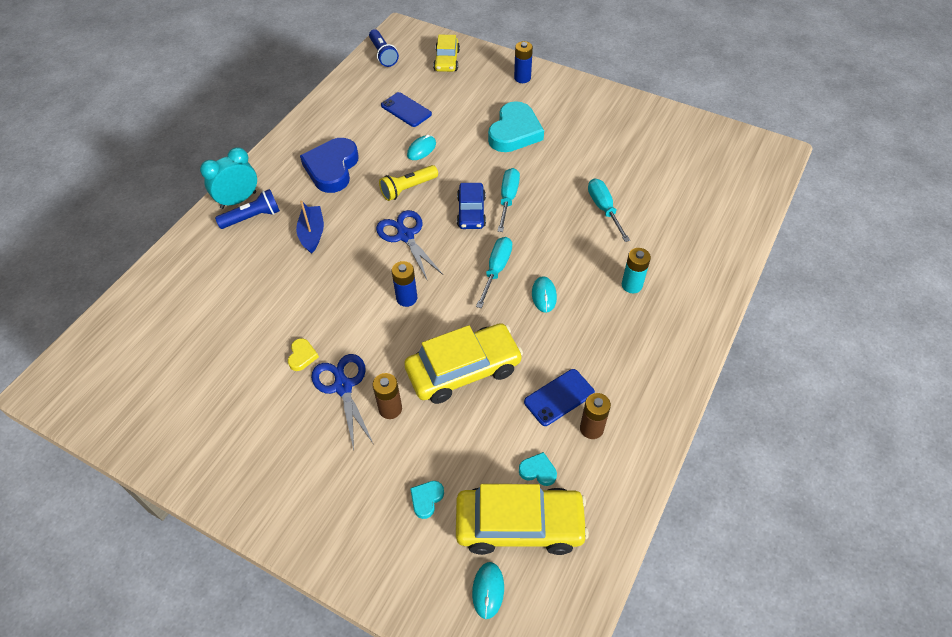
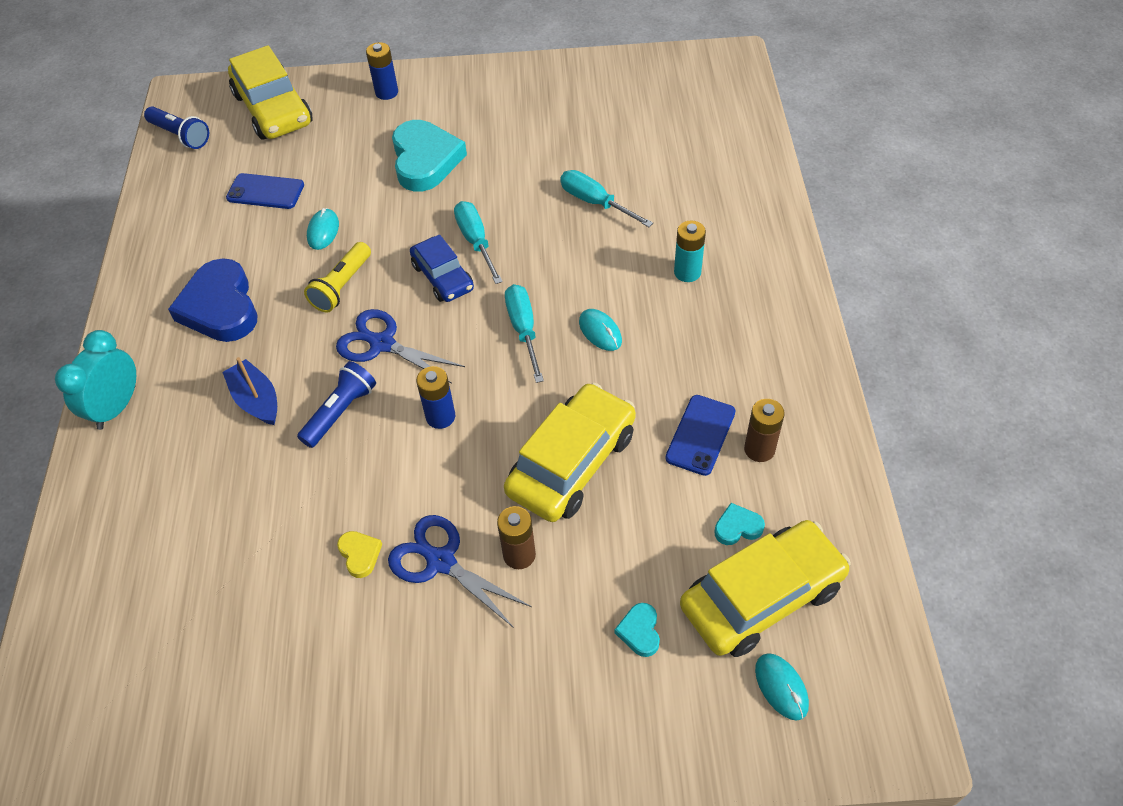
camera: 30 degrees left, 0 degrees up
blue flashlight [215,189,280,229] -> blue flashlight moved to [297,361,376,448]
yellow car [433,35,460,72] -> yellow car [228,45,312,140], size x1.66

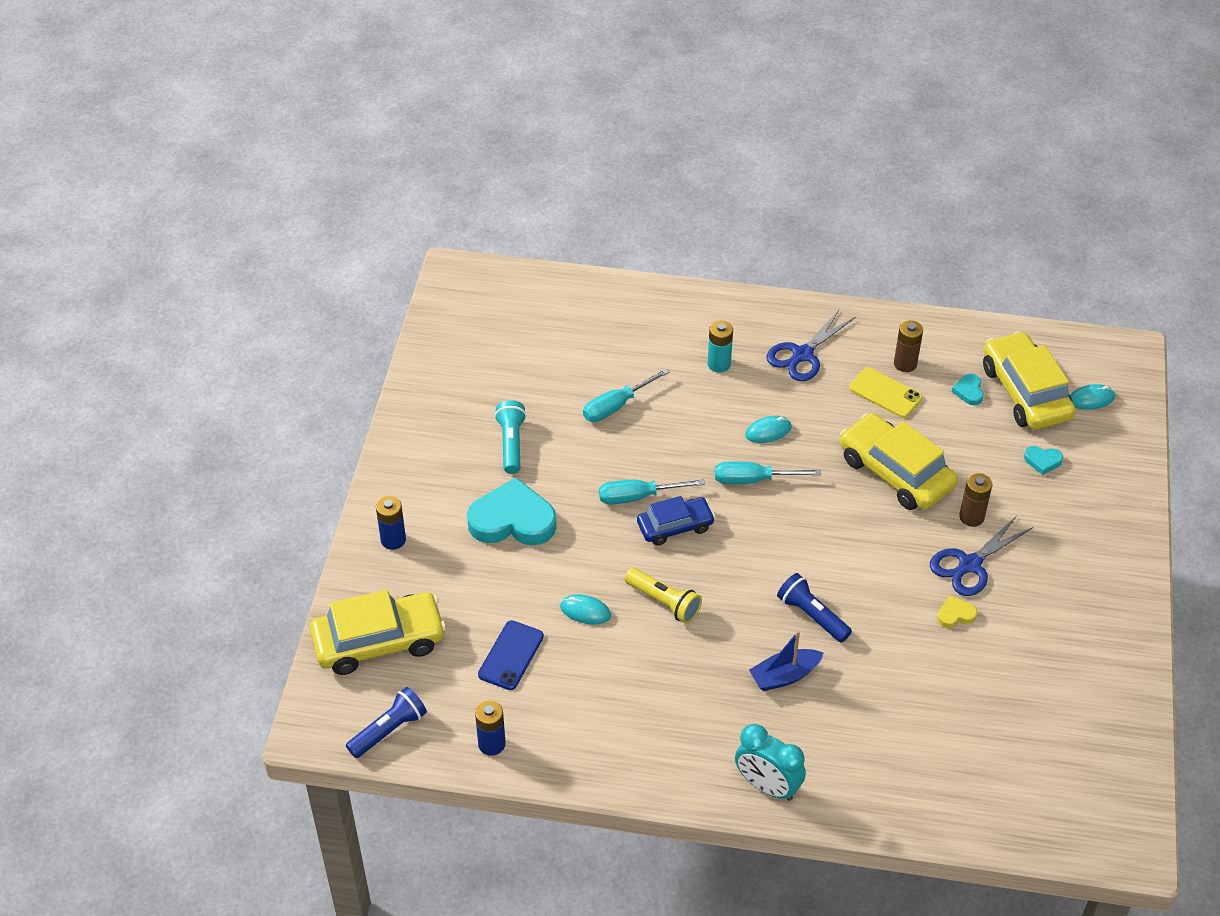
camera: 80 degrees left, 5 degrees down
blue heart [168,258,257,342] -> none
blue scissors [336,309,465,384] -> blue scissors moved to [766,309,855,381]
blue battery [416,366,455,429] -> blue battery moved to [475,700,506,756]
blue phone [665,395,736,476] -> yellow phone [849,367,922,418]
none -> turquoise flashlight [495,400,526,474]

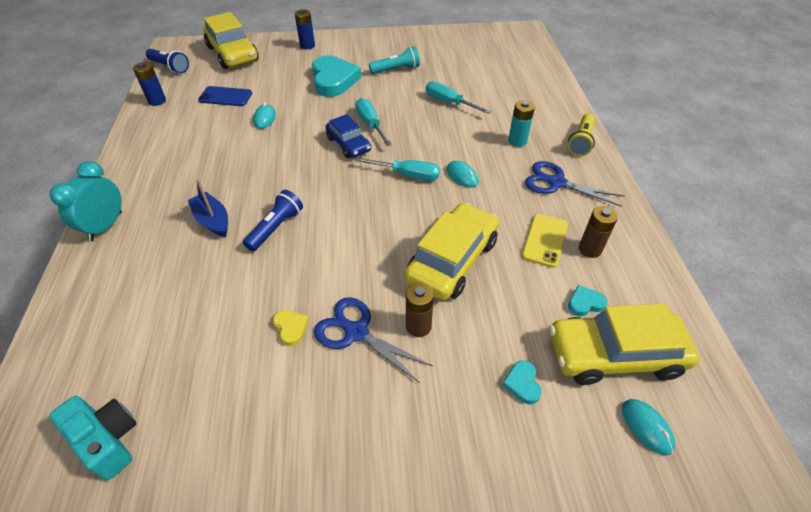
camera: 75 degrees right, 0 degrees up
yellow flashlight [625,568,702,624] -> yellow flashlight moved to [568,114,595,156]
turquoise screwdriver [715,461,821,484] -> turquoise screwdriver turned 120 degrees clockwise [355,157,440,181]
yellow car [983,331,1075,430] -> yellow car turned 150 degrees counterclockwise [550,303,700,385]
none -> turquoise camera [50,396,137,480]

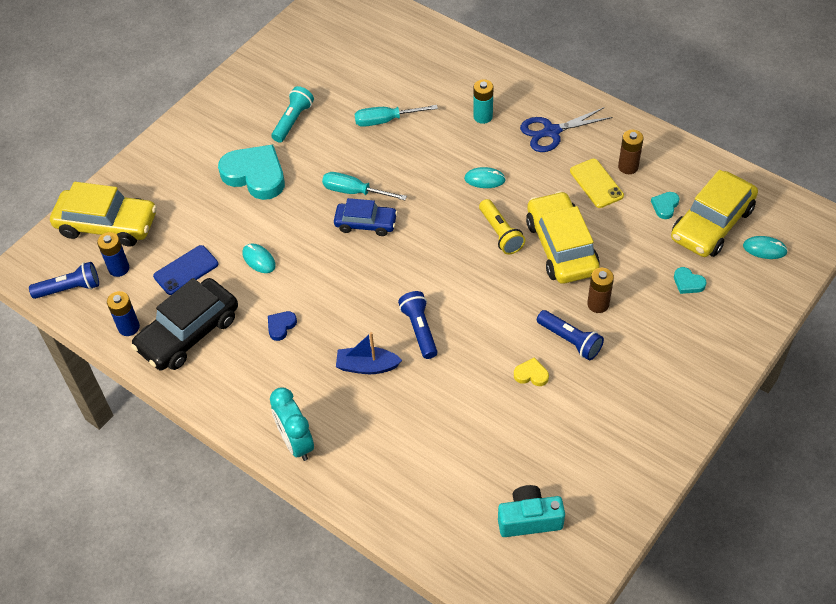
camera: 45 degrees left, 5 degrees up
blue battery [295,9,315,49] -> blue battery moved to [97,232,129,277]
blue scissors [314,297,433,383] -> blue flashlight [537,310,604,360]
turquoise screwdriver [355,157,440,181] -> none
yellow flashlight [568,114,595,156] -> yellow flashlight moved to [479,199,525,255]
none -> black car [131,278,238,370]
none -> blue heart [268,311,297,341]

